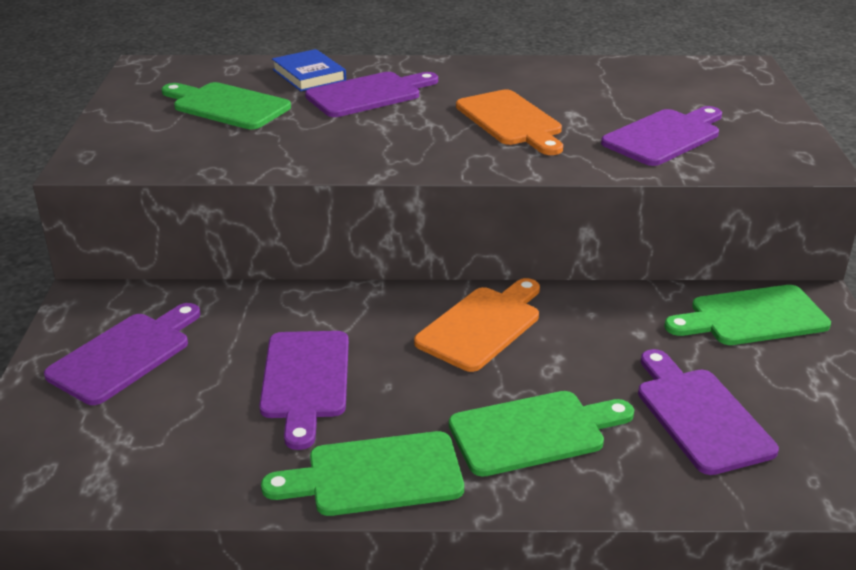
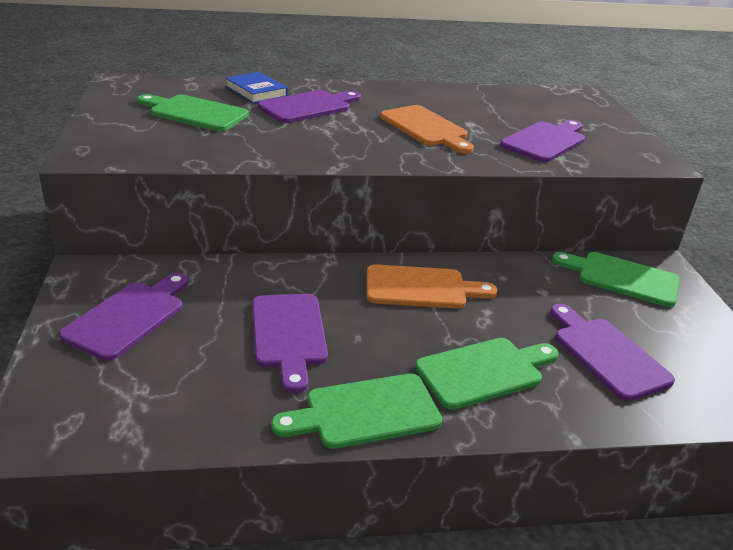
camera: 10 degrees left, 0 degrees up
orange cutting board [414,278,540,372] -> orange cutting board turned 60 degrees clockwise [367,264,498,308]
green cutting board [664,285,831,345] -> green cutting board turned 45 degrees clockwise [552,252,680,307]

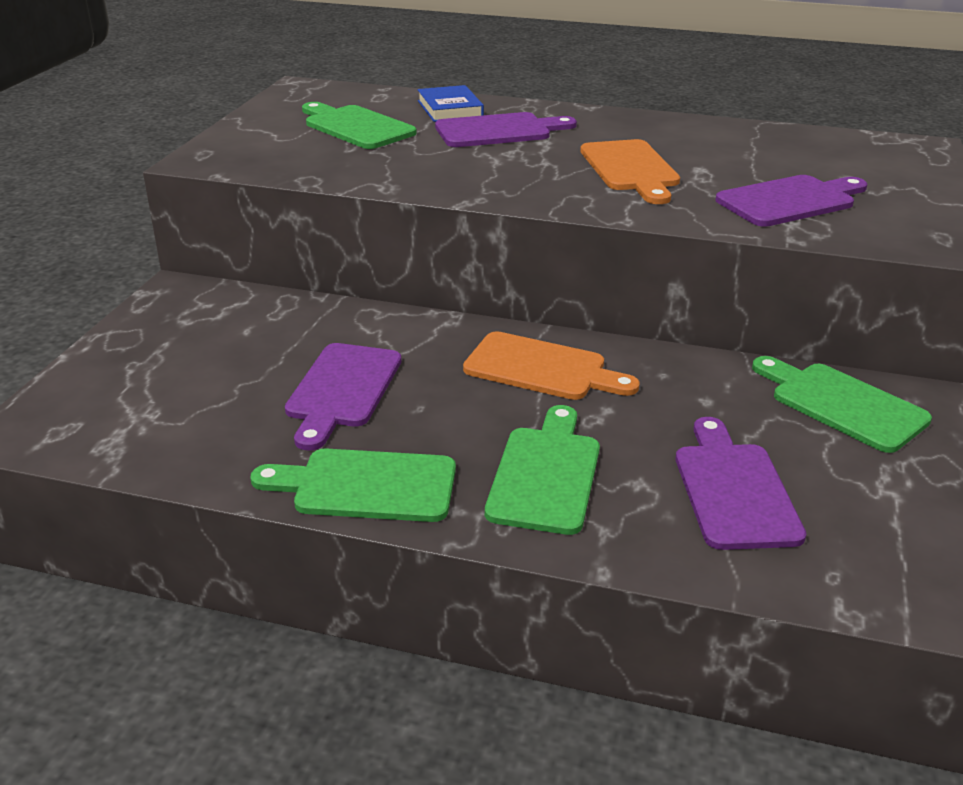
camera: 25 degrees right, 0 degrees up
purple cutting board [59,273,188,361] -> none
green cutting board [415,338,559,410] -> green cutting board turned 75 degrees counterclockwise [485,405,600,535]

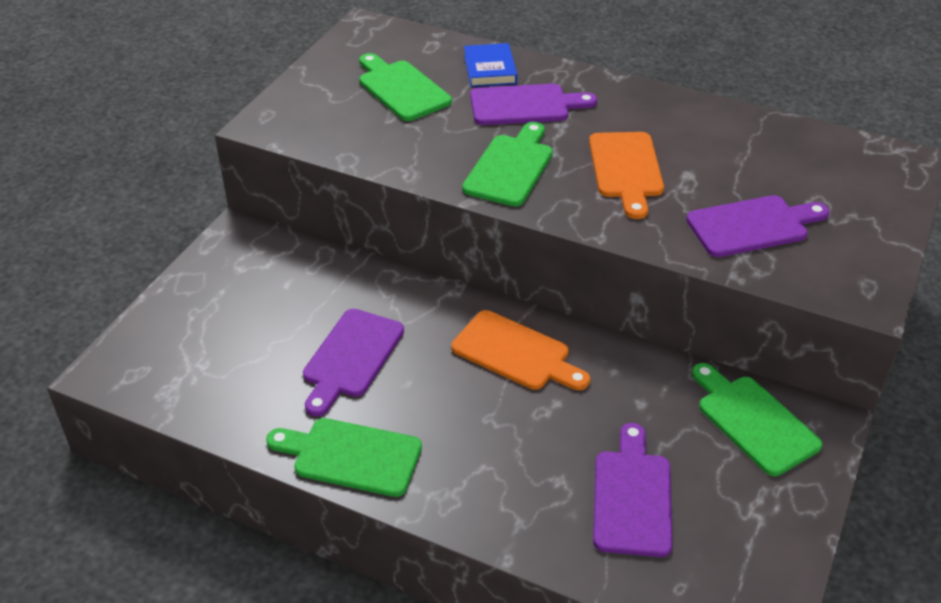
camera: 10 degrees right, 10 degrees up
green cutting board [485,405,600,535] -> green cutting board moved to [462,122,553,207]

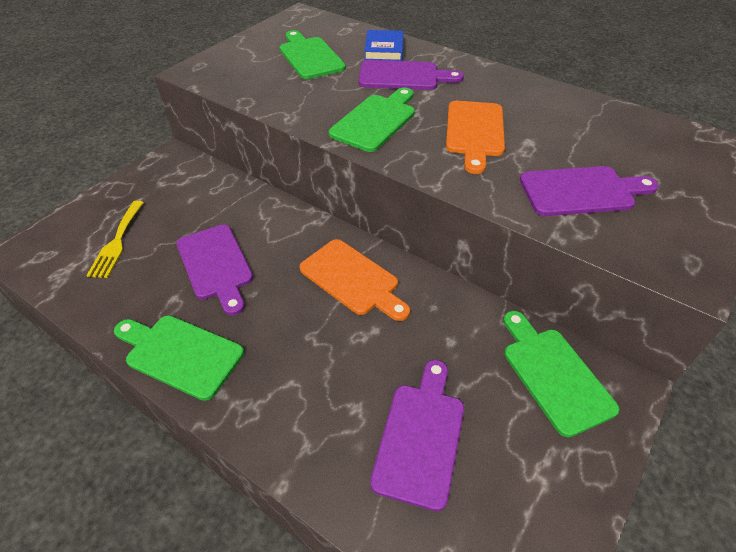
camera: 10 degrees right, 5 degrees up
purple cutting board [303,309,404,416] -> purple cutting board turned 60 degrees counterclockwise [177,225,253,315]
none -> yellow fork [86,201,144,278]

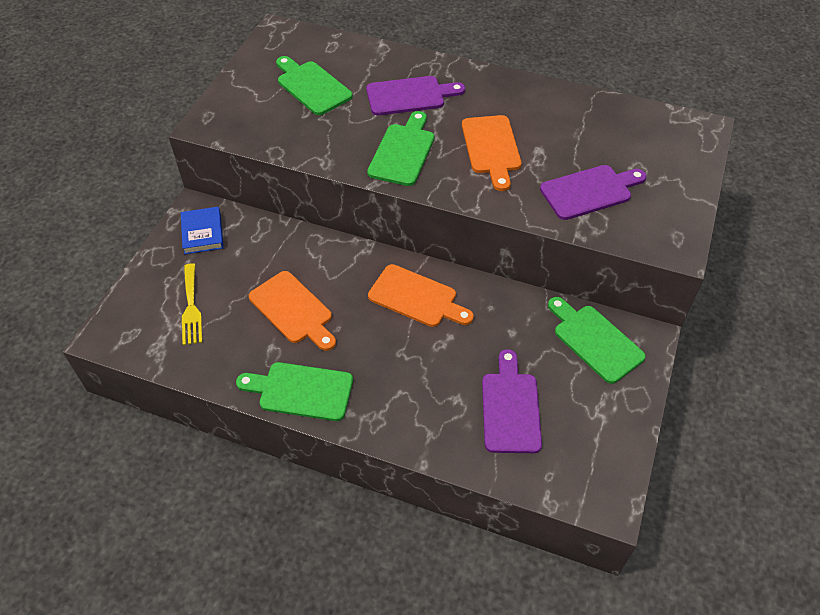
camera: 15 degrees left, 5 degrees up
purple cutting board [177,225,253,315] -> orange cutting board [249,271,336,351]
blue book [364,30,403,61] -> blue book moved to [181,207,224,254]

